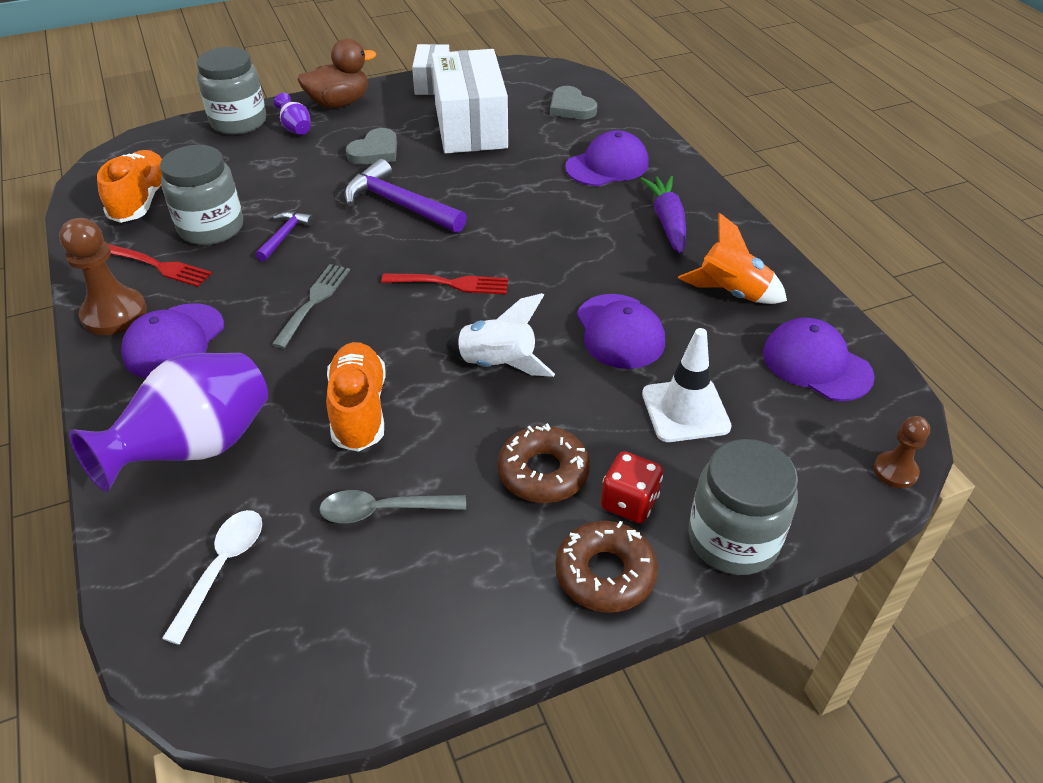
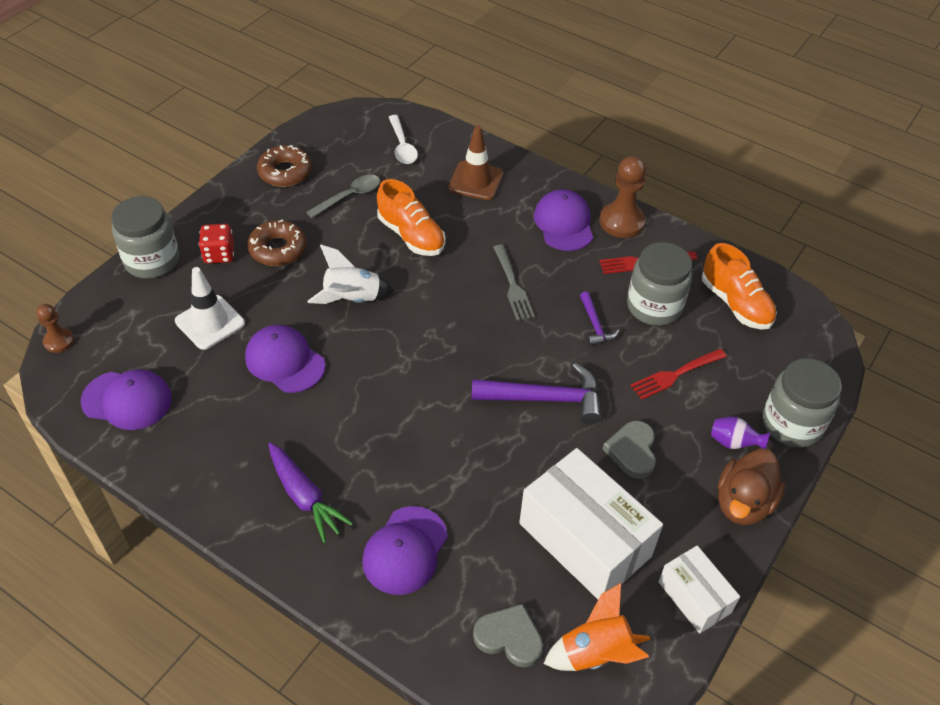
camera: 145 degrees right, 5 degrees up
purple vase [69,353,268,492] -> brown traffic cone [448,125,503,200]
red fork [381,273,508,294] -> red fork moved to [630,349,727,400]
brown donut [555,521,658,613] -> brown donut moved to [257,145,312,187]
orange rocket [678,213,787,304] -> orange rocket moved to [544,583,651,671]

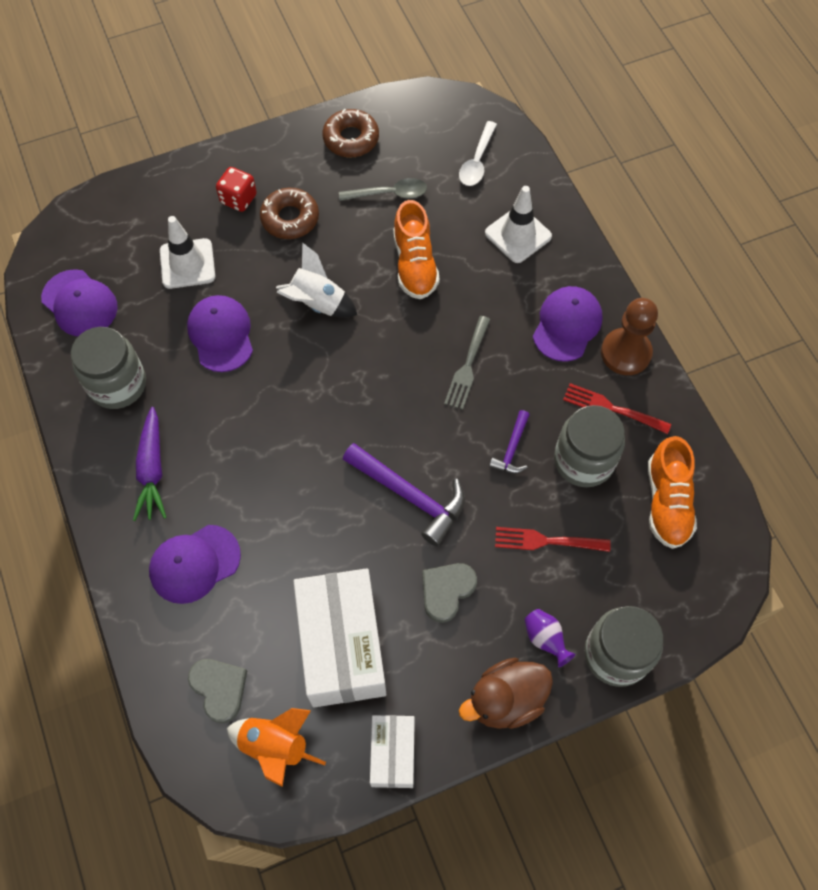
camera: 35 degrees right, 15 degrees up
brown pawn [36,304,74,353] -> none
grey jar [111,196,179,279] -> grey jar moved to [71,327,146,409]
brown traffic cone [448,125,503,200] -> white traffic cone [485,186,552,263]

